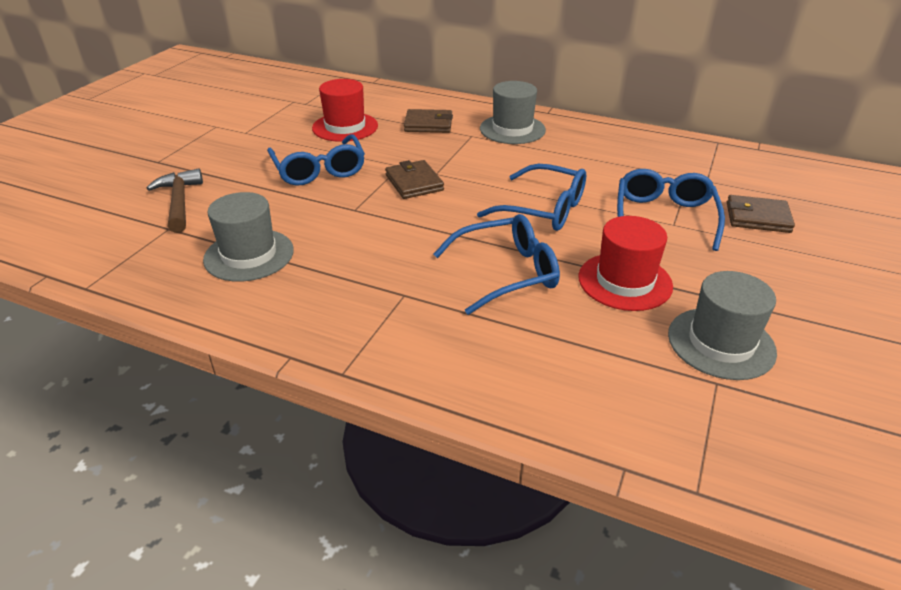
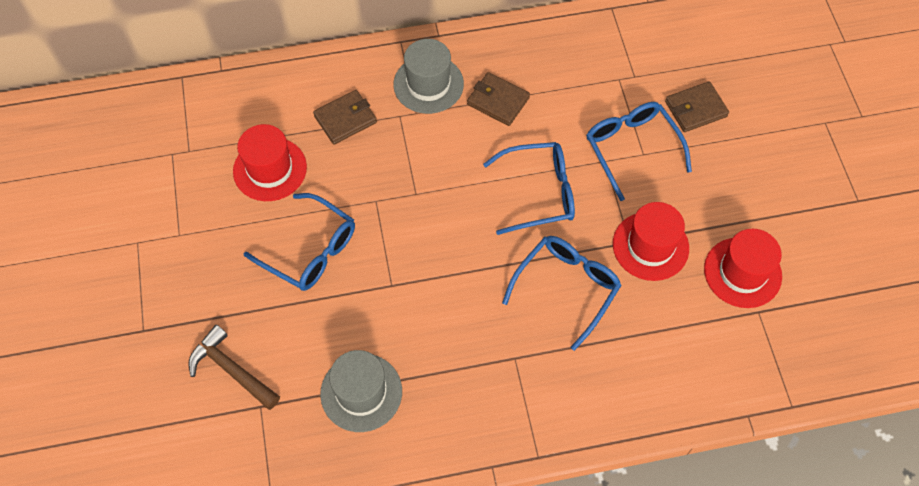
camera: 35 degrees left, 25 degrees up
brown wallet [385,160,444,199] -> brown wallet moved to [467,72,530,126]
grey hat [668,271,777,380] -> red hat [704,229,782,308]

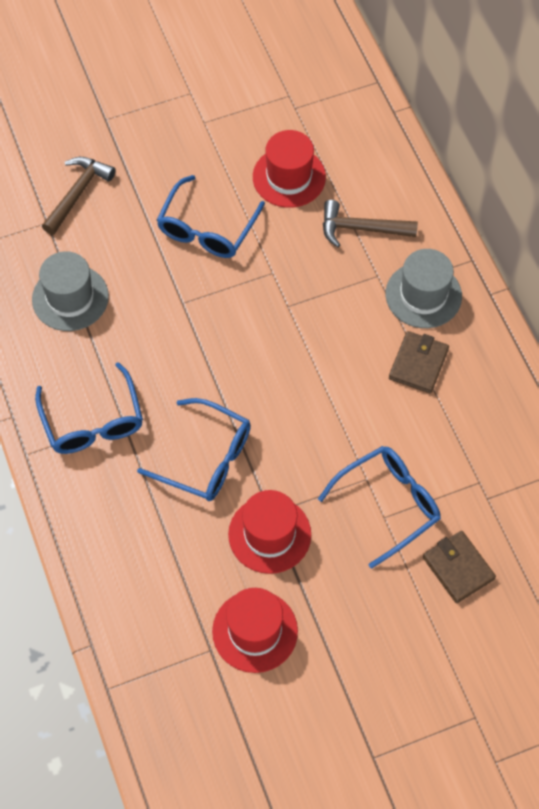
camera: 80 degrees right, 0 degrees up
brown wallet [313,90,377,145] -> brown hammer [323,200,418,247]
blue glasses [483,142,575,235] -> blue glasses moved to [35,362,143,454]

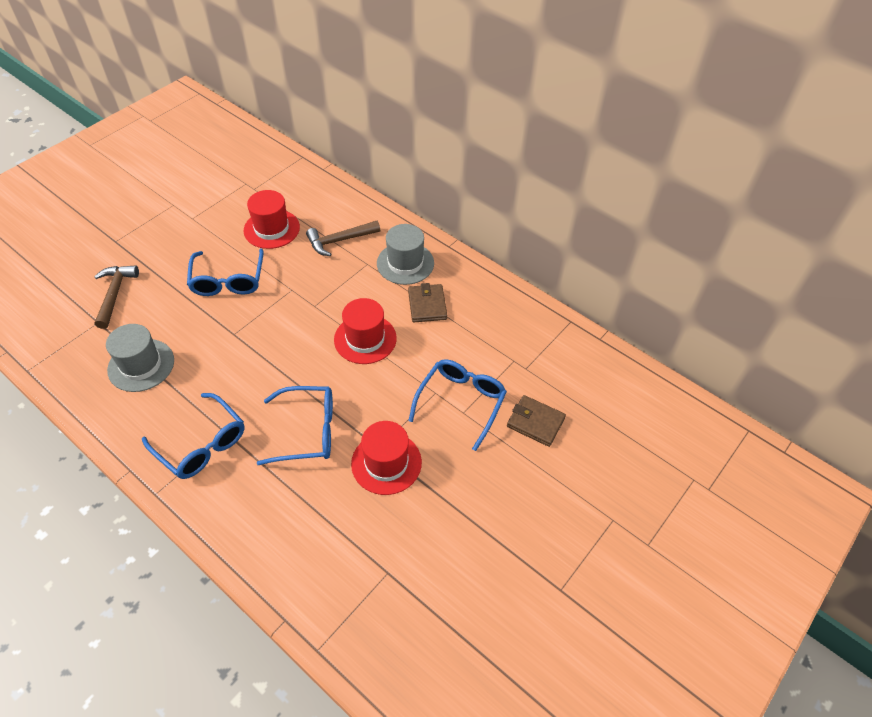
camera: 30 degrees left, 10 degrees down
red hat [212,588,298,673] -> red hat moved to [334,298,397,364]

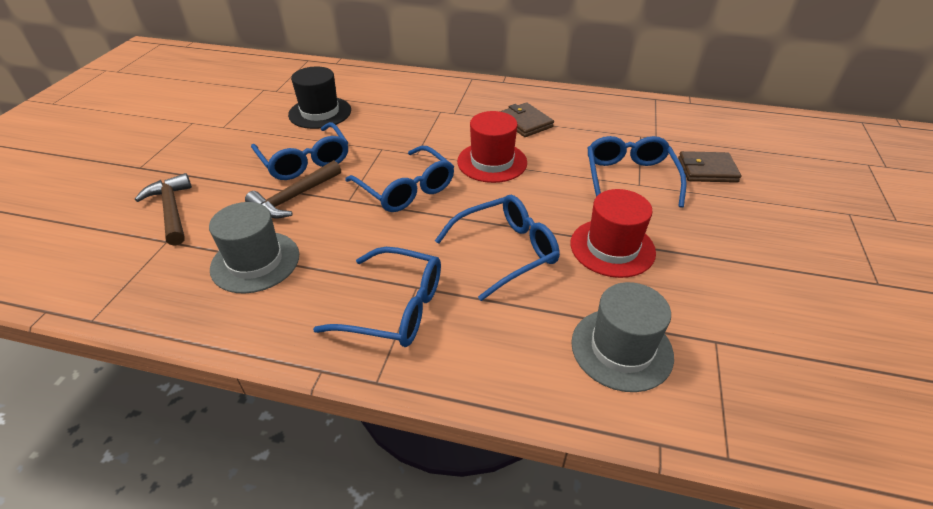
camera: 25 degrees left, 10 degrees down
red hat [244,190,300,249] -> black hat [288,66,351,129]
brown hammer [306,221,380,256] -> brown hammer moved to [245,160,341,219]
grey hat [377,224,434,285] -> grey hat moved to [571,282,674,392]
none -> blue glasses [345,146,454,212]

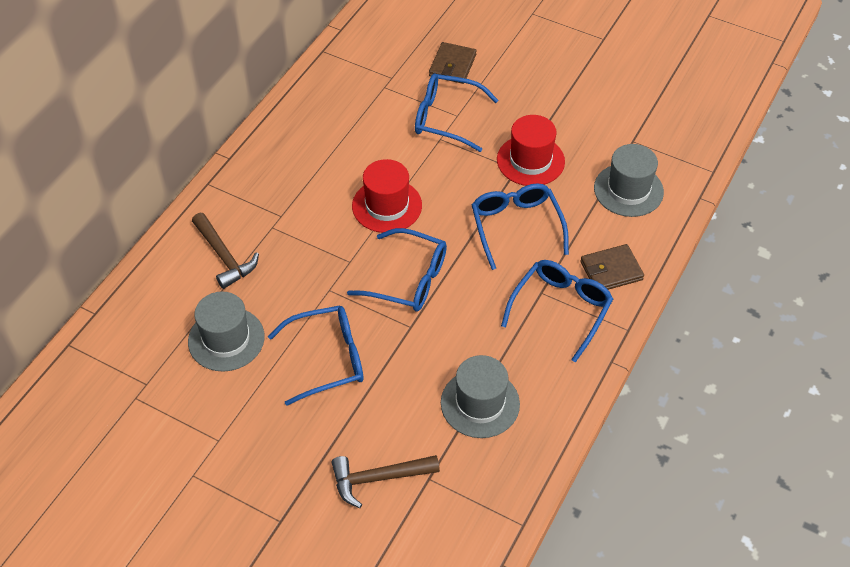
camera: 75 degrees left, 10 degrees up
brown hammer [245,160,341,219] -> brown hammer moved to [192,213,259,289]
black hat [288,66,351,129] -> grey hat [188,292,265,372]
blue glasses [345,146,454,212] -> blue glasses turned 45 degrees clockwise [347,228,447,312]
brown wallet [500,102,554,137] -> brown wallet moved to [580,244,644,290]

